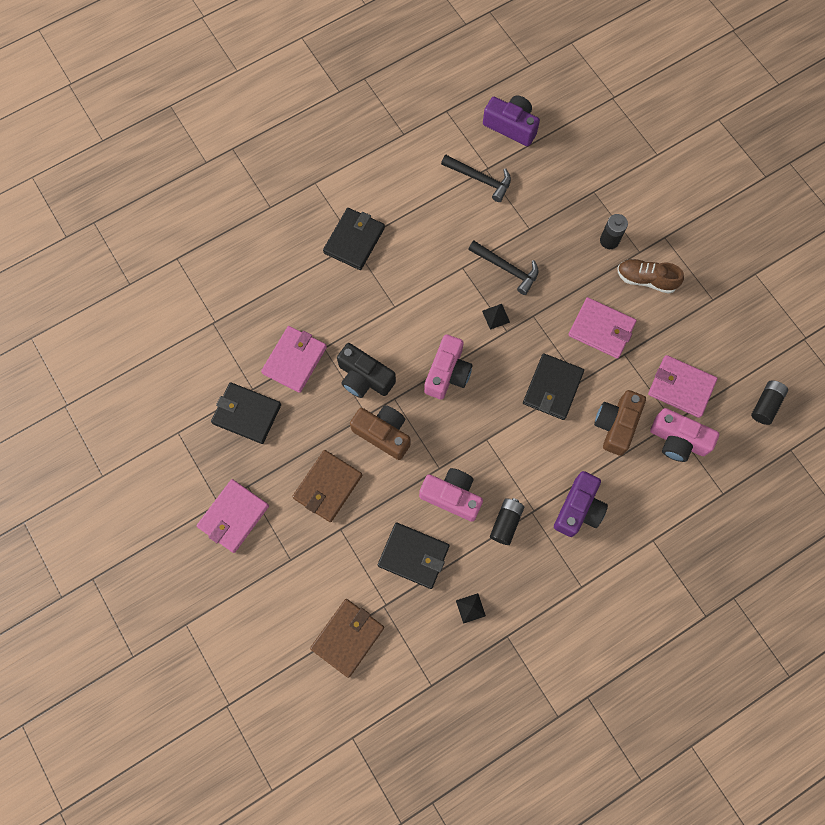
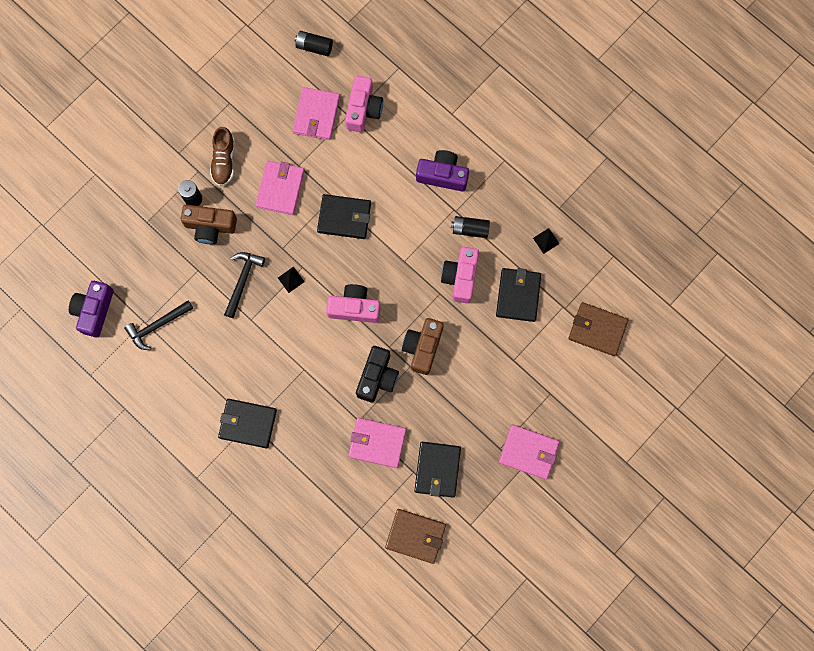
camera: 105 degrees left, 5 degrees up
brown wallet [292,450,362,522] -> brown wallet moved to [385,509,446,564]
black hammer [441,155,511,202] -> black hammer turned 135 degrees counterclockwise [124,300,193,350]
brown camera [594,390,646,456] -> brown camera moved to [181,205,237,244]

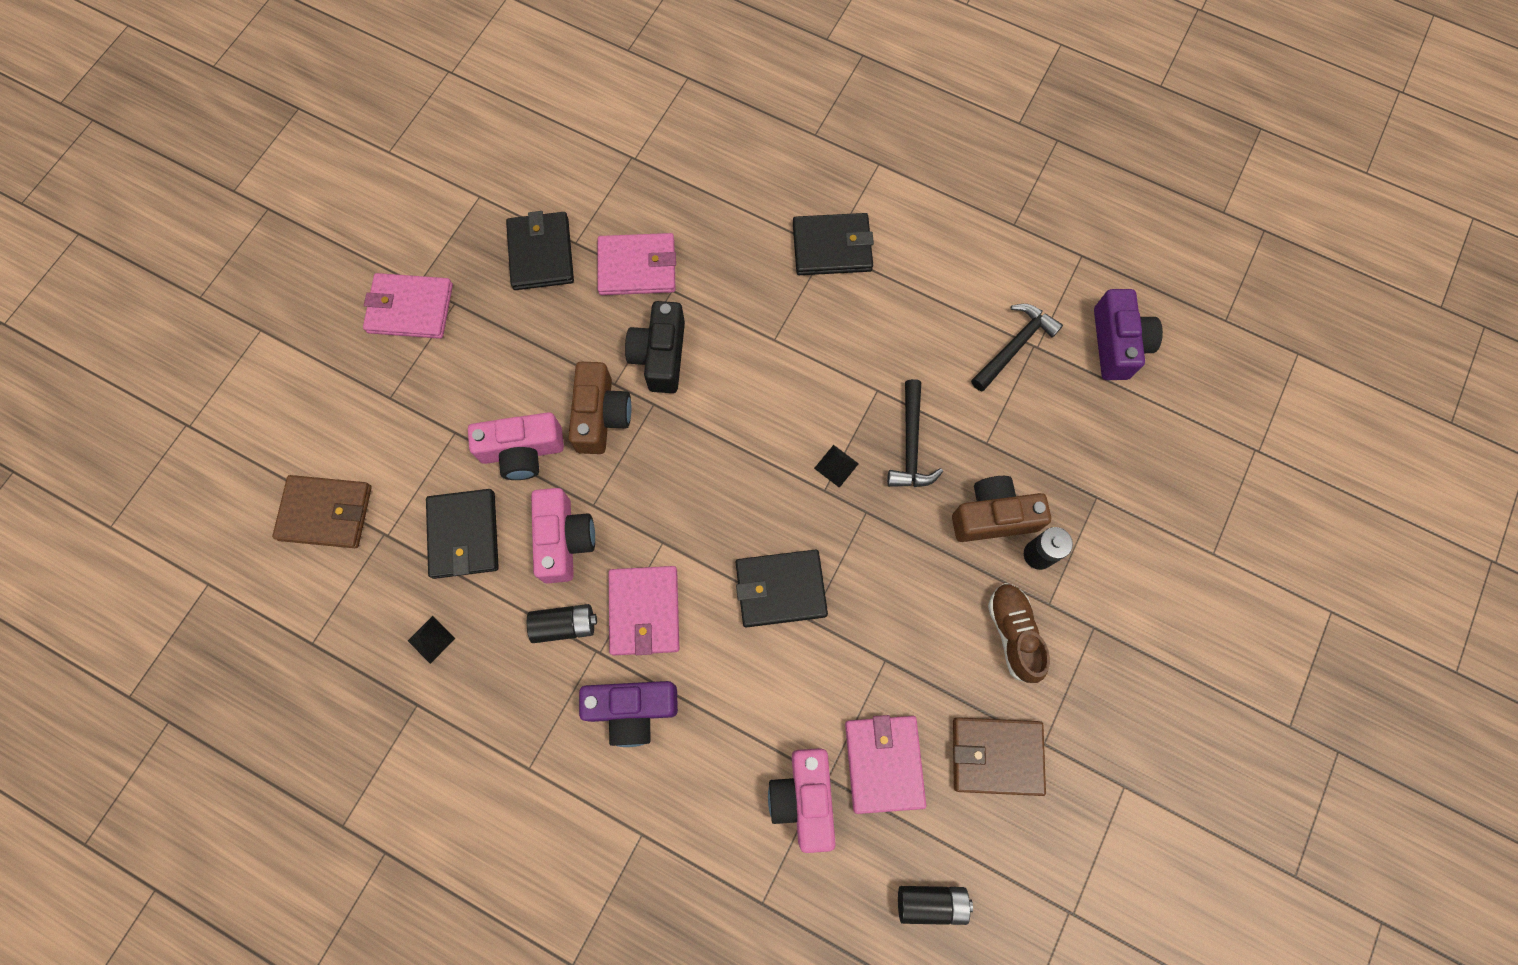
camera: 165 degrees right, 5 degrees down
pink wallet [256,161,304,215] -> pink wallet moved to [609,566,679,655]
pink camera [326,284,381,323] -> pink camera moved to [468,412,564,480]
brown wallet [385,509,446,564] -> brown wallet moved to [953,717,1046,796]

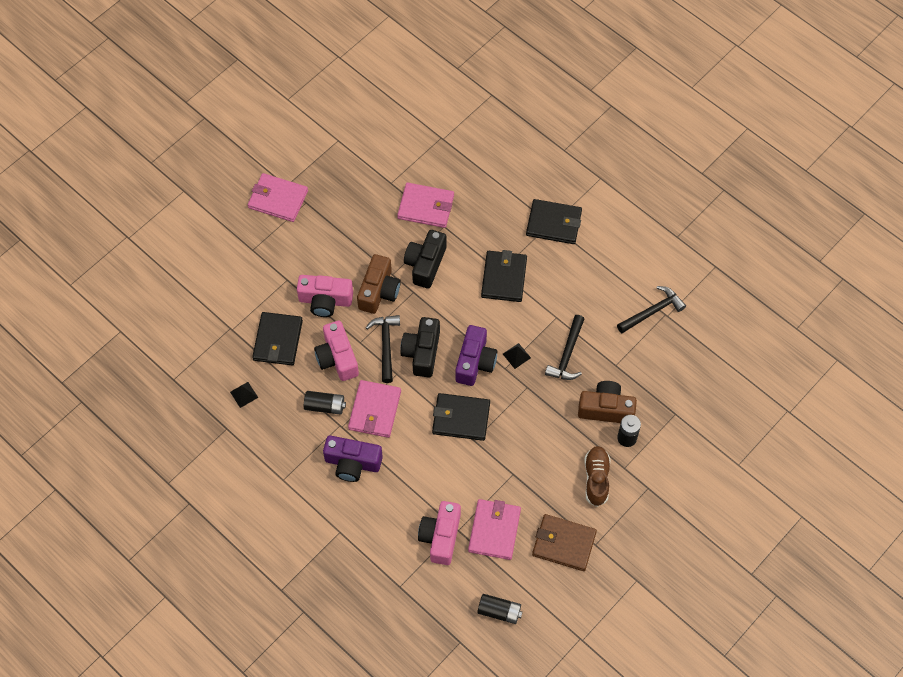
camera: 15 degrees right, 10 degrees down
brown wallet [272,475,372,548] -> none
black wallet [506,211,574,290] -> black wallet moved to [481,250,527,302]
pink camera [531,488,595,584] -> pink camera turned 150 degrees clockwise [314,321,359,381]
purple camera [1094,289,1163,380] -> purple camera moved to [455,325,497,386]
none -> black hammer [366,315,400,383]
none -> black camera [400,317,440,378]

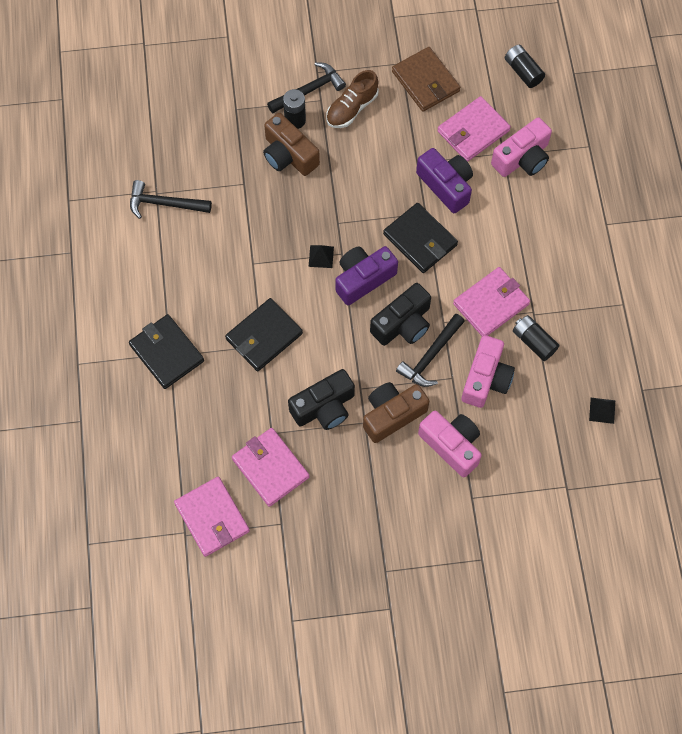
camera: 140 degrees left, 5 degrees up
pink wallet [248,173,308,222] -> pink wallet moved to [174,477,250,557]
black wallet [252,312,303,365] -> none
purple camera [323,435,383,482] -> purple camera moved to [416,148,473,213]
black hammer [545,315,584,380] -> black hammer moved to [267,62,346,113]

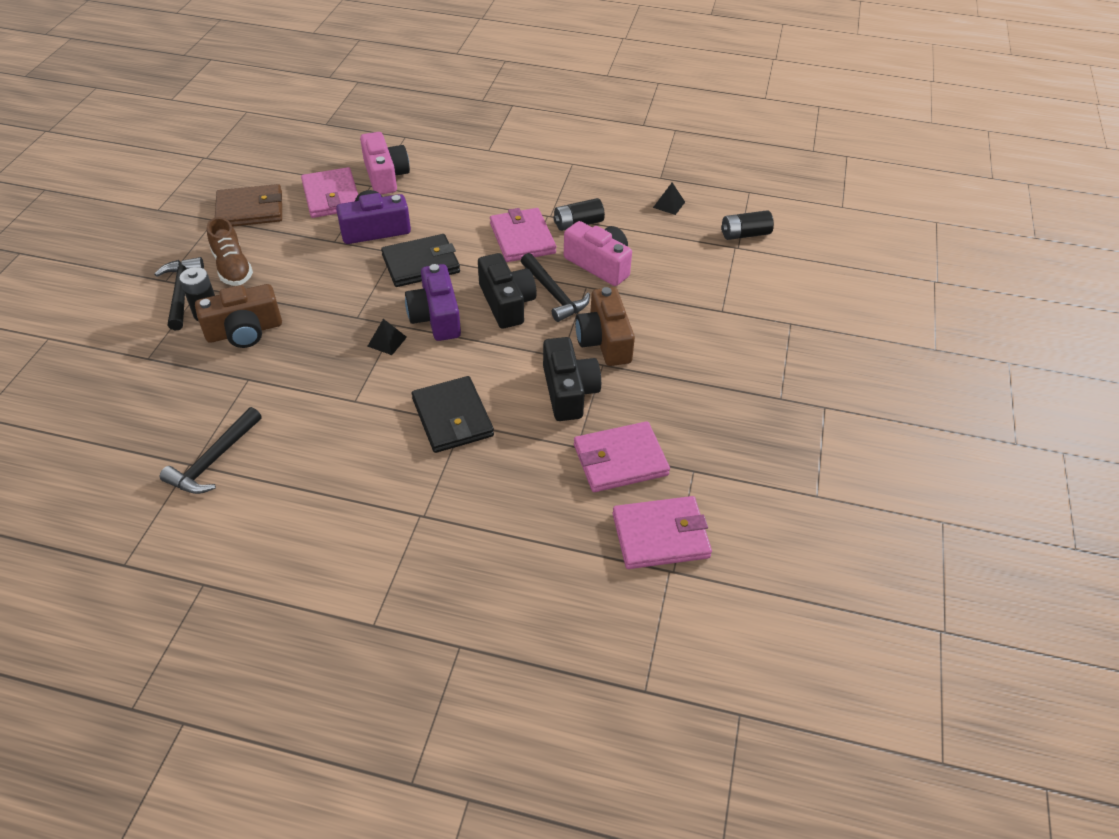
camera: 70 degrees left, 20 degrees down
black wallet [129,314,204,389] -> none
pink camera [418,410,482,477] -> none
black battery [505,45,545,88] -> black battery moved to [721,210,774,240]

